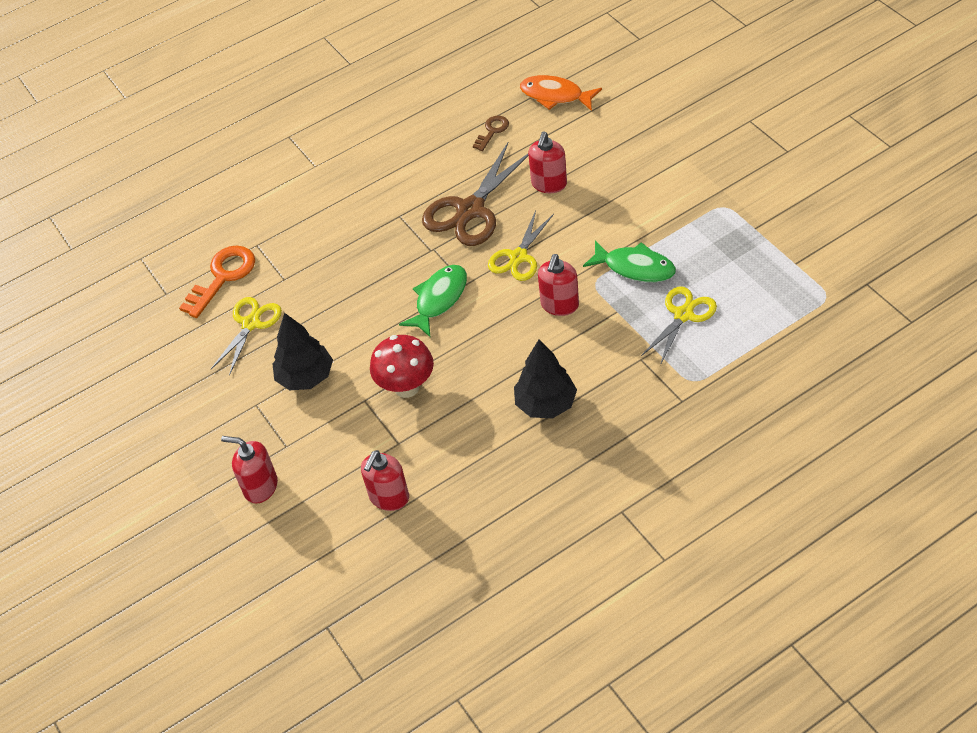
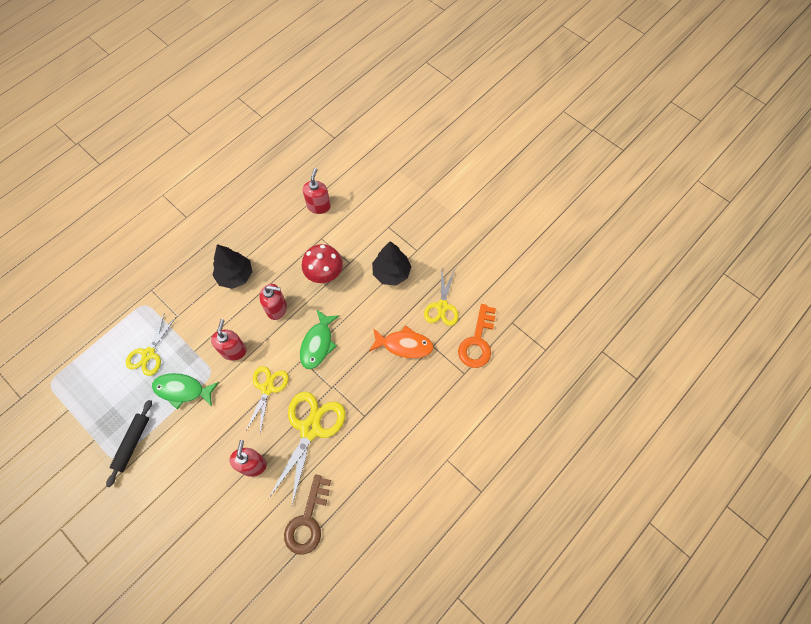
camera: 160 degrees right, 15 degrees up
red soap dispenser [221,436,278,504] -> red soap dispenser moved to [259,284,287,320]
brown scissors [422,142,529,246] -> yellow scissors [268,392,346,505]
brown key [473,116,509,151] -> brown key [284,474,331,555], size x1.78
orange fish [520,75,602,111] -> orange fish moved to [369,325,434,358]
none -> black rolling pin [106,400,152,487]

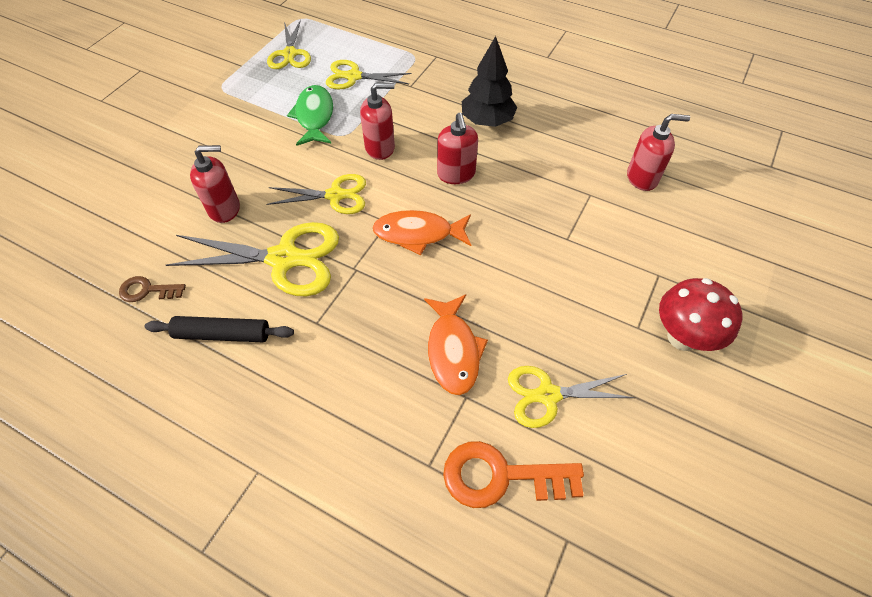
camera: 75 degrees right, 10 degrees down
black rolling pin [106,400,152,487] -> black rolling pin moved to [145,316,294,342]
brown key [284,474,331,555] -> brown key [119,276,186,302], size x0.56
green fish [300,309,340,369] -> orange fish [372,210,471,255]
red mushroom [302,244,343,283] -> red mushroom moved to [659,278,742,351]
black tree [372,241,411,286] -> none
none -> yellow scissors [267,19,311,69]

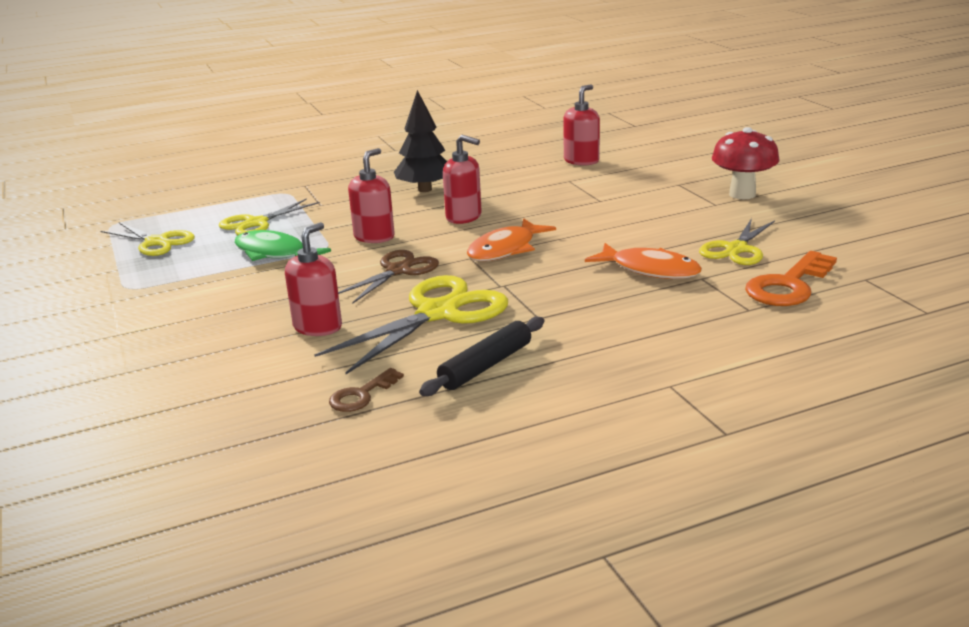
camera: 50 degrees left, 30 degrees down
yellow scissors [266,174,366,214] -> brown scissors [338,250,439,304]

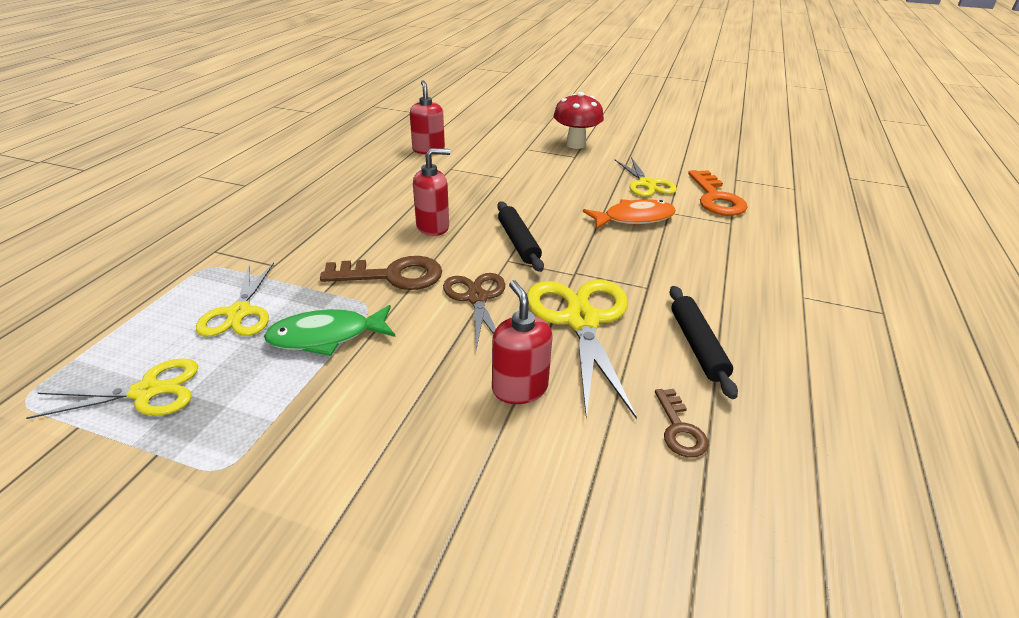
camera: 50 degrees left, 10 degrees up
red soap dispenser [348,148,395,243] -> brown key [320,256,442,290]
black tree [394,90,447,192] -> none
orange fish [467,218,556,261] -> black rolling pin [497,202,544,272]

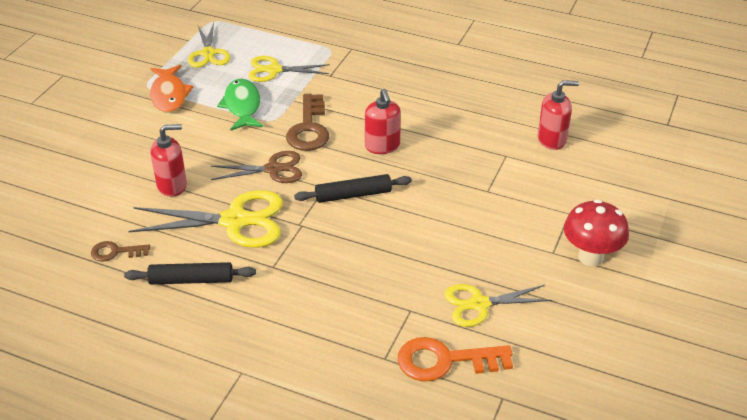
camera: 95 degrees right, 5 degrees up
orange fish [583,199,676,229] -> orange fish moved to [150,65,193,113]

